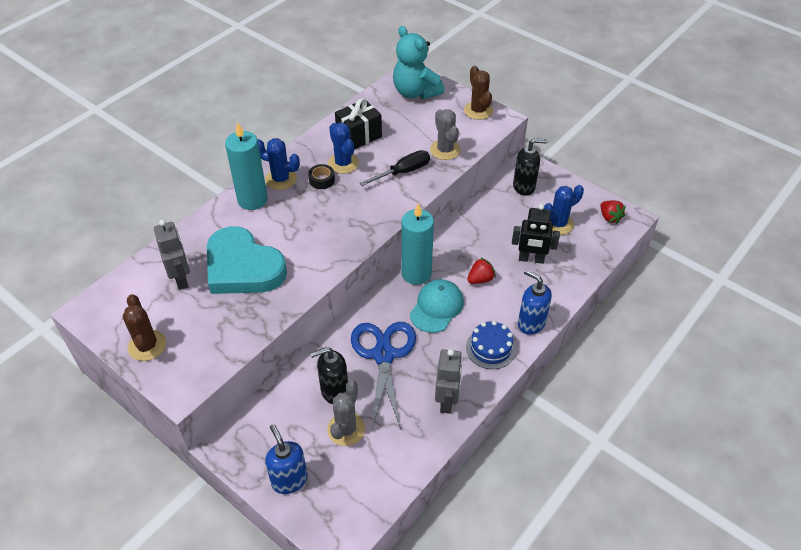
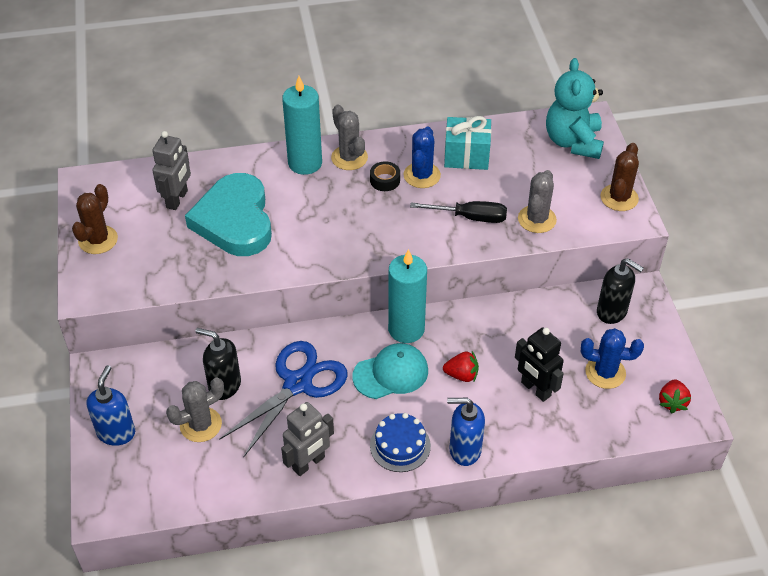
camera: 40 degrees right, 0 degrees up
blue cactus [258,138,300,190] -> grey cactus [331,104,368,170]
black gift [335,98,382,150] -> turquoise gift [444,116,491,170]
blue soap dispenser [518,270,552,335] -> blue soap dispenser turned 75 degrees counterclockwise [447,398,485,466]

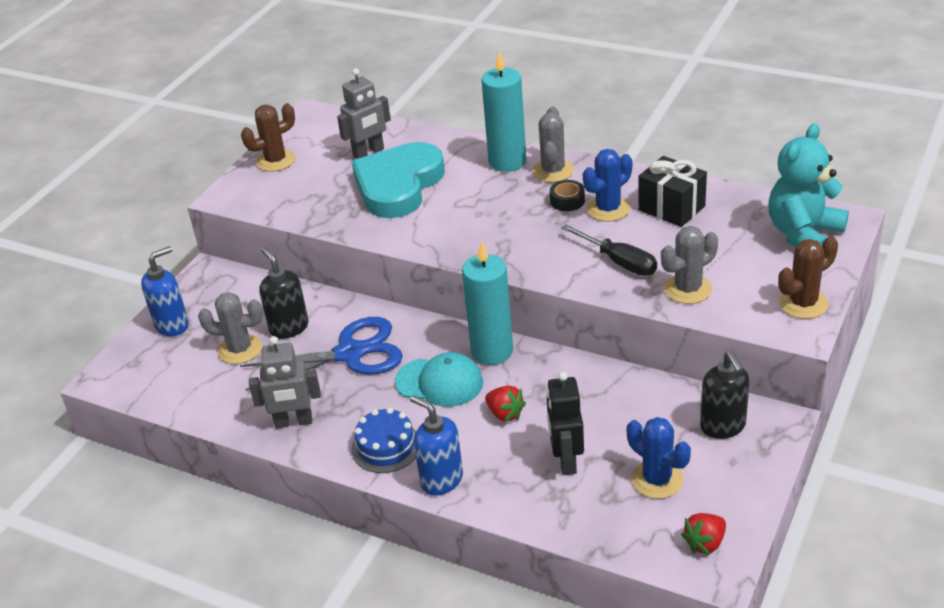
camera: 40 degrees right, 10 degrees down
turquoise gift [444,116,491,170] -> black gift [638,156,707,227]

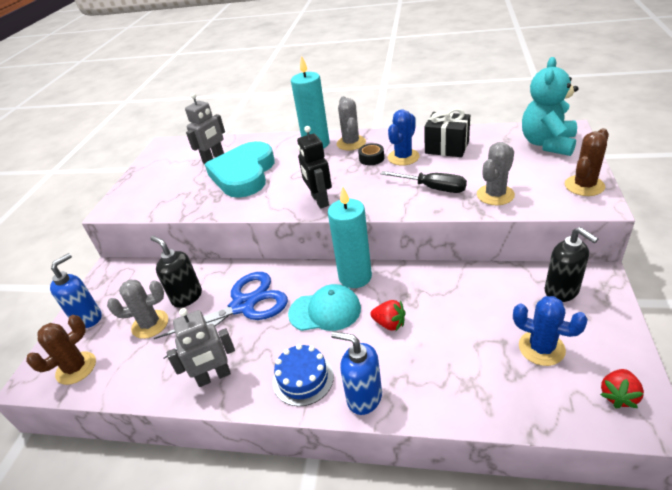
camera: 15 degrees left, 0 degrees up
brown cactus [241,103,295,172] -> brown cactus moved to [26,315,96,385]
black robot [547,372,584,475] -> black robot moved to [297,126,332,208]

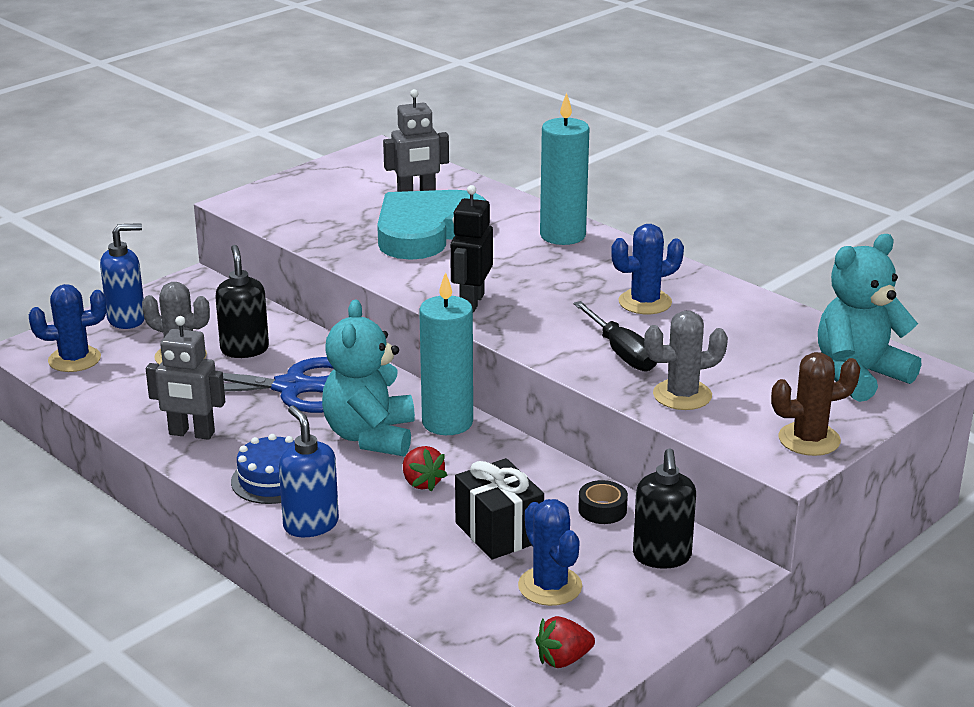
camera: 30 degrees right, 10 degrees down
brown cactus [26,315,96,385] -> blue cactus [29,284,107,372]
turquoise cap [288,284,361,331] -> turquoise teddy bear [322,300,415,457]
grey cactus [337,96,366,150] -> none
black tape [358,143,384,165] -> black tape moved to [578,480,628,524]
black gift [424,108,470,157] -> black gift moved to [455,458,544,560]

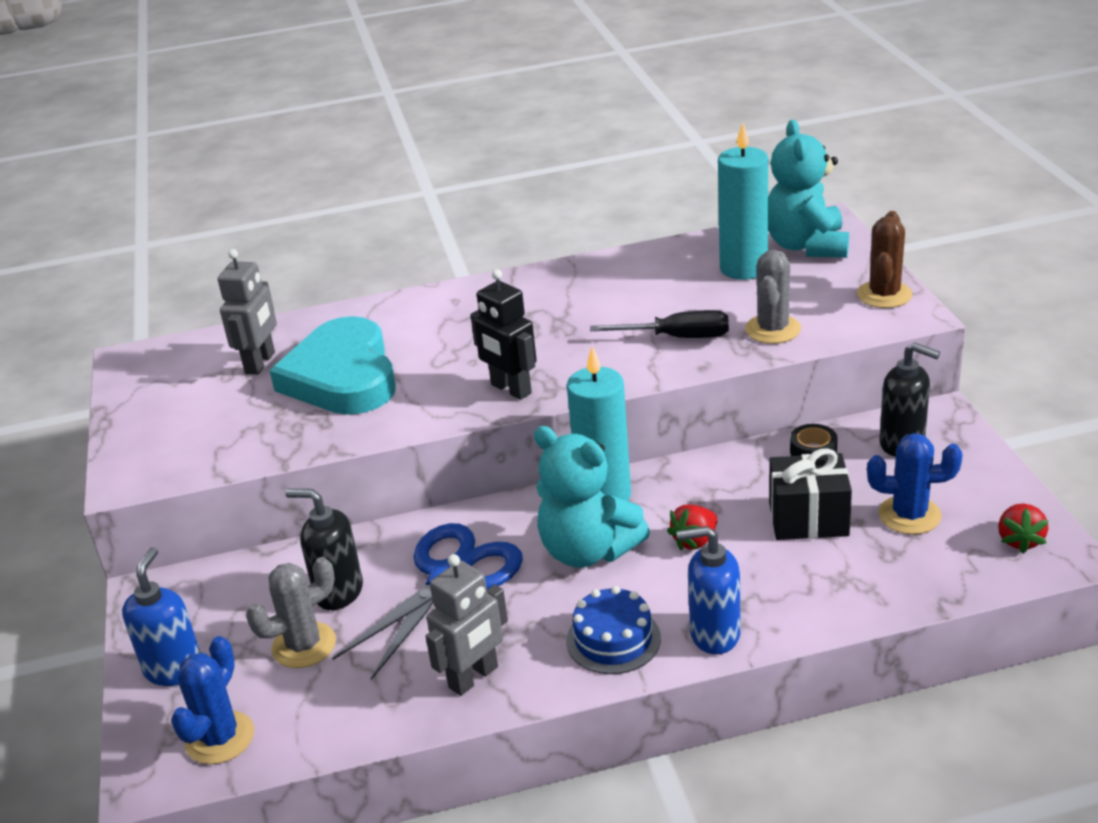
camera: 55 degrees left, 5 degrees up
red strawberry [403,446,447,492] -> red strawberry turned 135 degrees clockwise [667,504,718,550]
turquoise candle [540,93,589,245] -> turquoise candle moved to [718,123,768,280]
blue cactus [611,224,684,314] -> none

